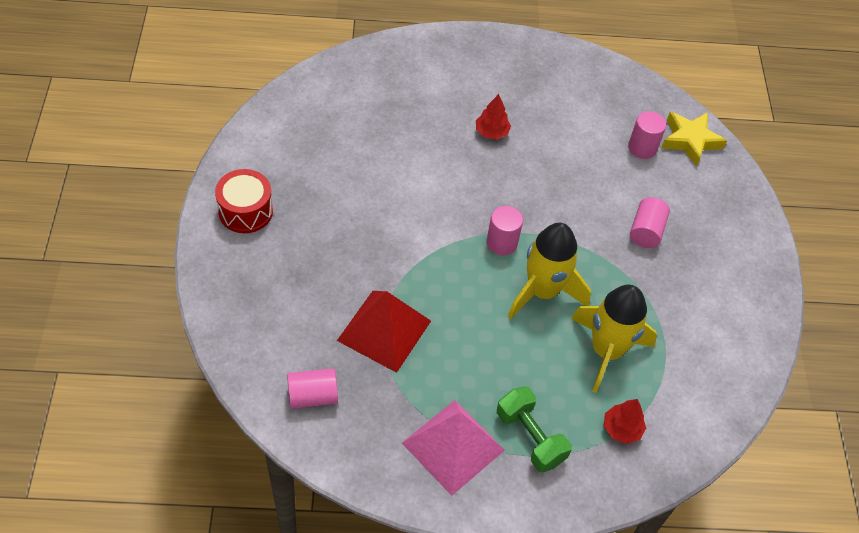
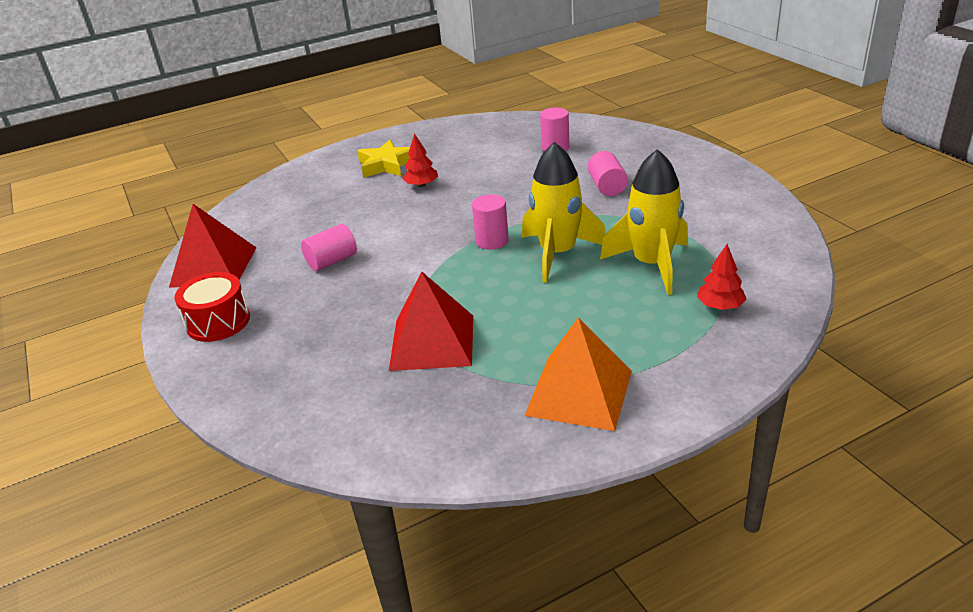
camera: 20 degrees left, 20 degrees down
pink cylinder [287,368,338,409] -> pink cylinder moved to [301,224,357,271]
pink pyramid [402,400,505,496] -> orange pyramid [525,318,632,431]
green dumbbell [497,386,572,472] -> none
yellow star [661,112,727,167] -> yellow star moved to [357,140,410,178]
none -> red pyramid [169,204,257,288]

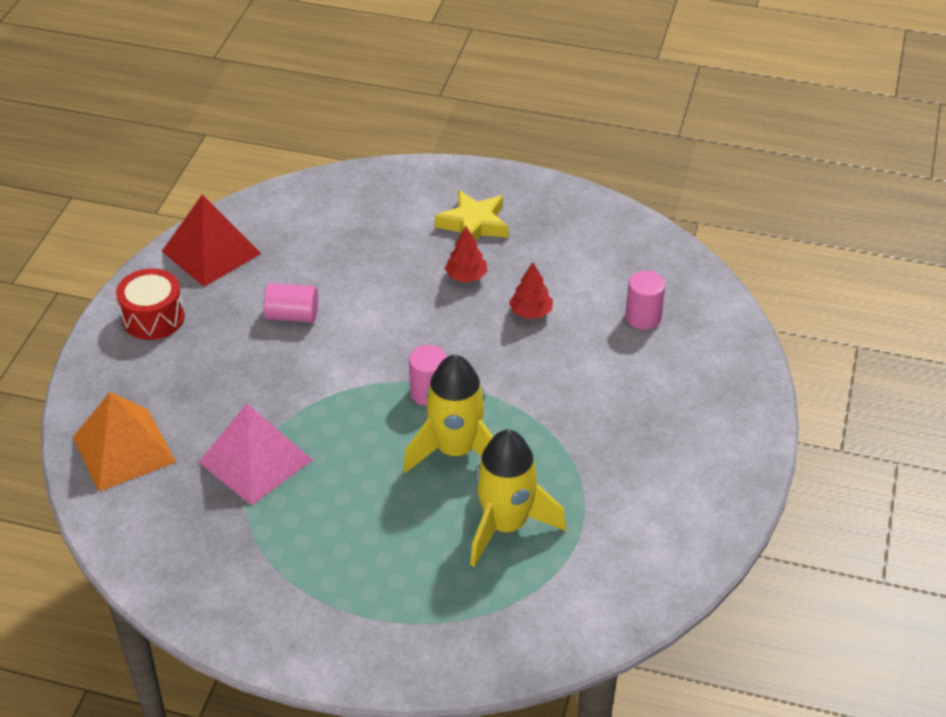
camera: 40 degrees right, 10 degrees up
red pyramid [389,271,473,371] -> pink pyramid [199,403,312,506]
orange pyramid [525,318,632,431] -> orange pyramid moved to [73,392,176,492]
pink cylinder [588,151,628,196] -> none
red tree [697,244,746,310] -> red tree moved to [509,262,553,319]

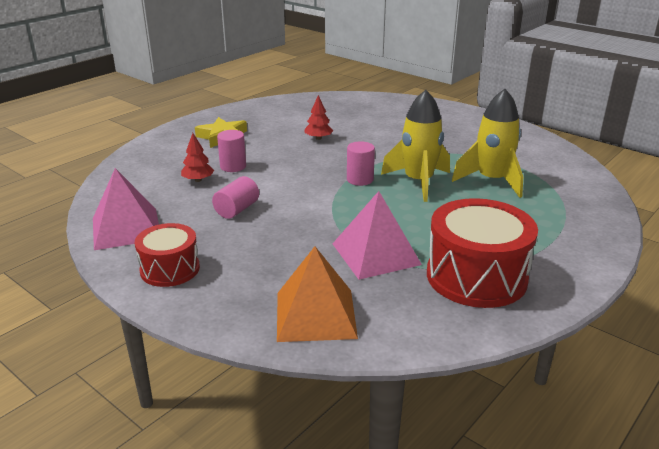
camera: 65 degrees left, 15 degrees down
red pyramid [162,194,262,287] -> pink pyramid [93,168,159,250]
red tree [445,226,488,282] -> red tree moved to [181,133,214,182]
pink cylinder [625,271,665,330] -> pink cylinder moved to [217,130,246,172]
none -> red drum [427,198,538,308]

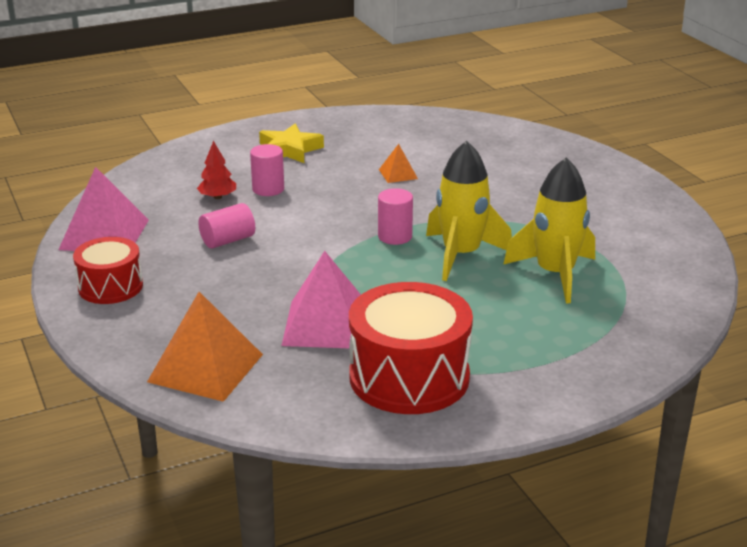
camera: 25 degrees right, 0 degrees up
red tree [304,95,333,140] -> orange pyramid [379,144,418,183]

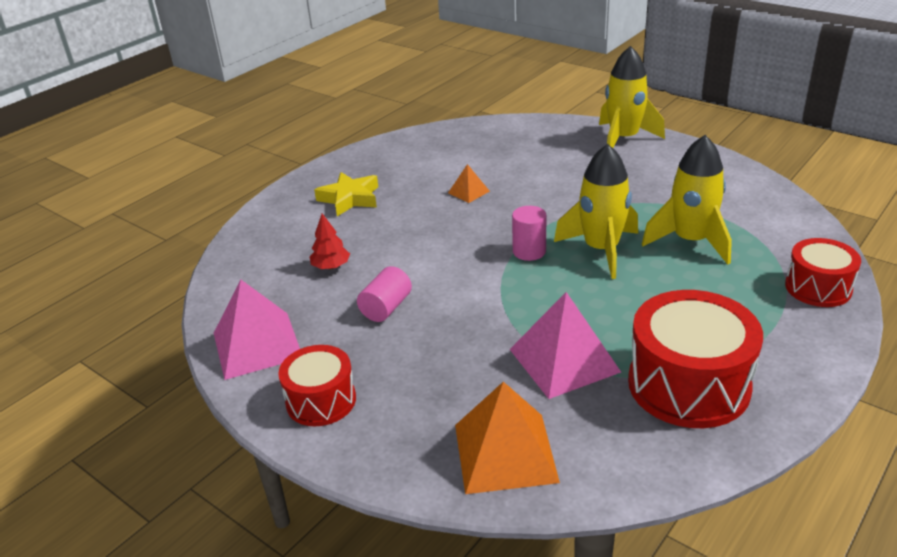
camera: 25 degrees left, 5 degrees up
pink cylinder [250,144,284,196] -> none
none -> yellow rocket [599,46,665,148]
none -> red drum [785,238,861,307]

